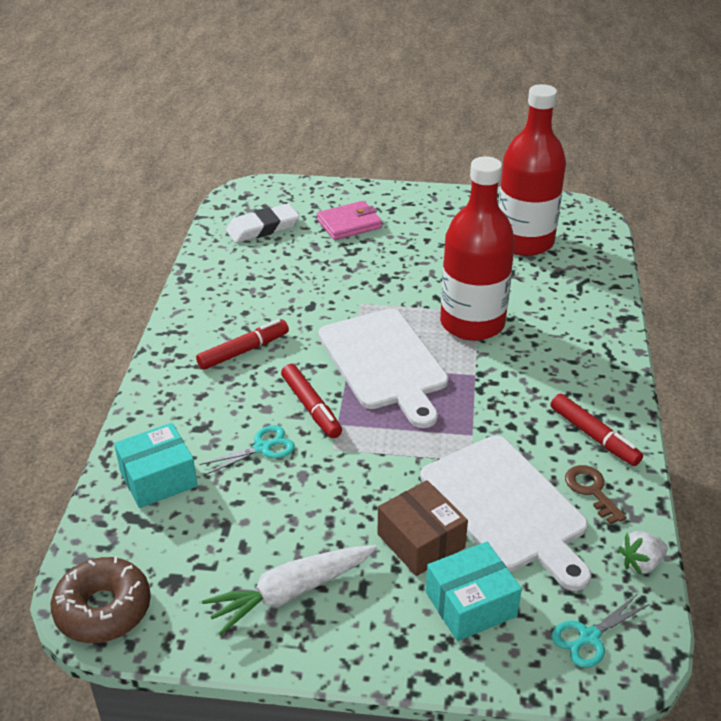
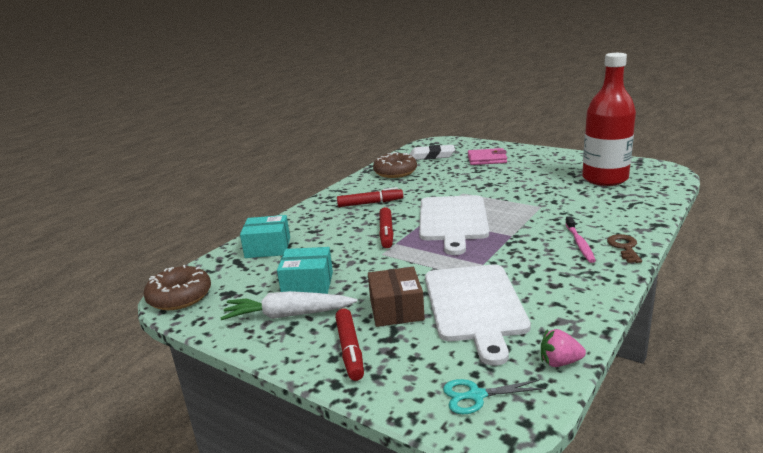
camera: 30 degrees right, 15 degrees down
turquoise scissors [199,425,295,475] -> none
turquoise box [426,541,522,641] -> turquoise box moved to [277,247,333,294]
red bottle [440,156,515,341] -> none
red marker [551,394,643,466] -> red marker moved to [335,309,364,381]
brown key [565,465,627,525] -> brown key moved to [607,234,642,263]
white strawberry [619,531,668,575] -> pink strawberry [541,329,586,367]
none -> brown donut [373,152,417,178]
none -> pink toothbrush [565,216,596,263]

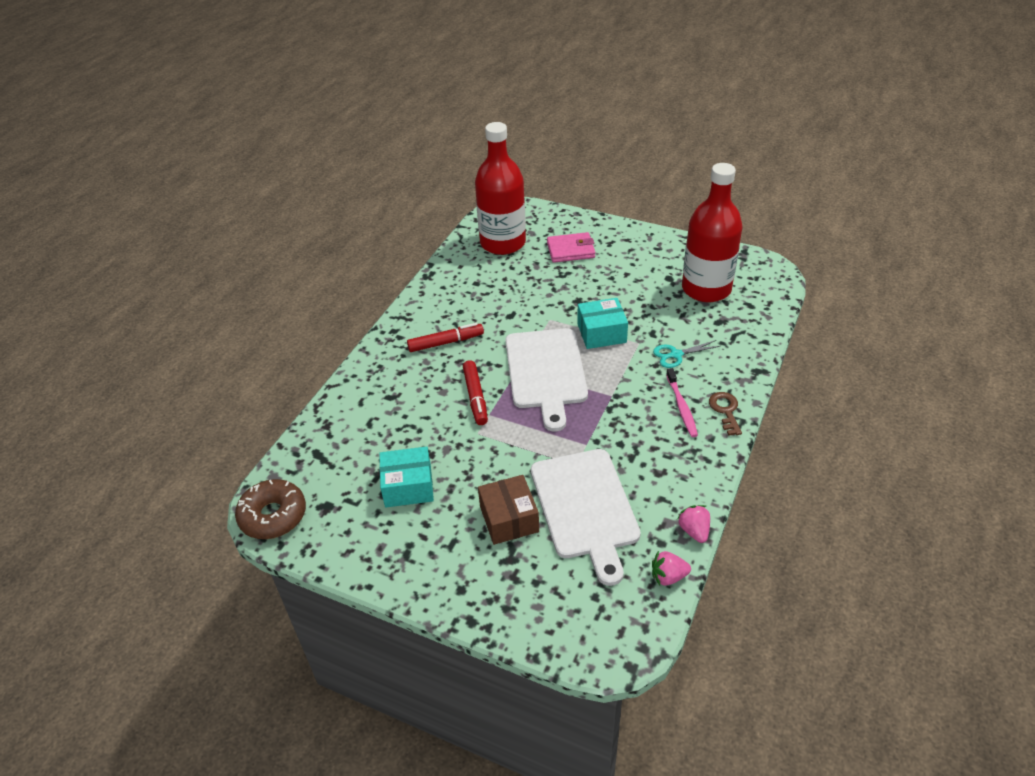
camera: 10 degrees left, 20 degrees up
white carrot [221,291,357,320] -> none
turquoise box [240,215,290,258] -> turquoise box moved to [577,298,628,349]
red marker [335,309,364,381] -> none
brown donut [373,152,417,178] -> none
white eraser [409,145,455,160] -> red bottle [475,122,526,255]
turquoise scissors [443,379,546,414] -> turquoise scissors moved to [653,340,721,368]
none -> pink strawberry [677,505,710,543]

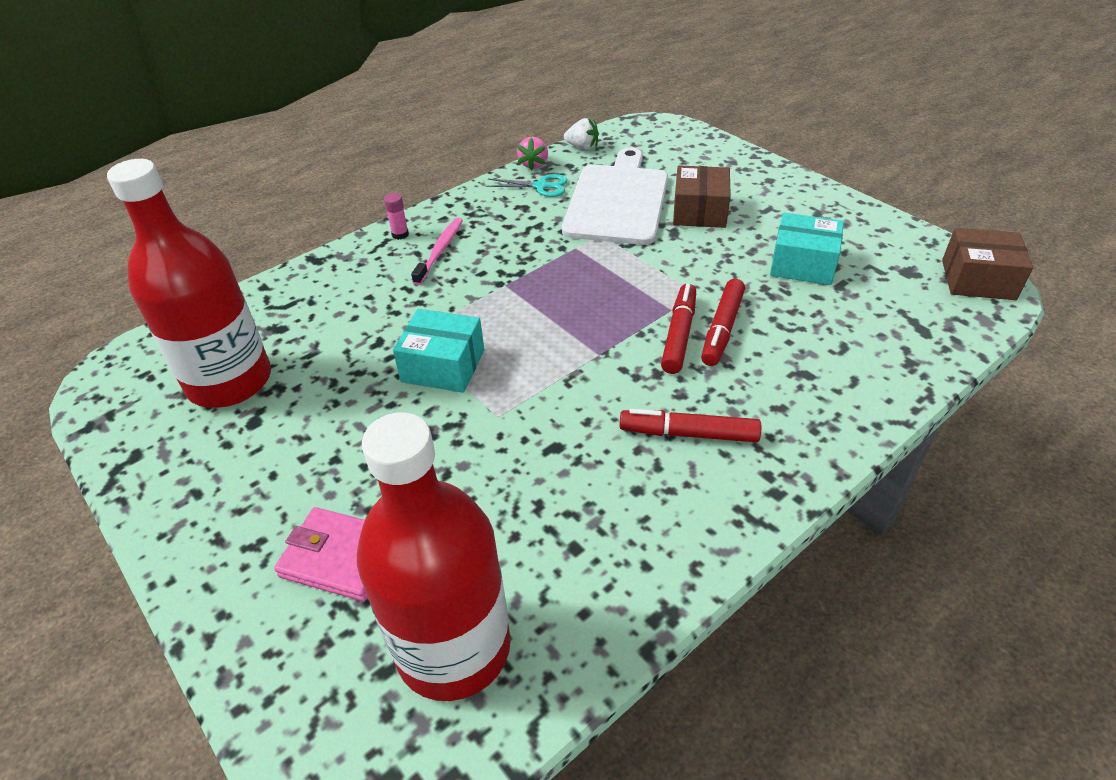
camera: 155 degrees left, 0 degrees up
brown donut [235,479,306,539] -> brown box [942,228,1033,300]
white cutting board [505,328,588,432] -> none
pink strawberry [652,550,691,586] -> white strawberry [564,118,599,150]
turquoise scissors [653,340,721,368] -> turquoise scissors moved to [486,174,568,197]
brown key [709,392,742,436] -> pink glue stick [384,193,409,240]
none -> red marker [701,279,745,366]

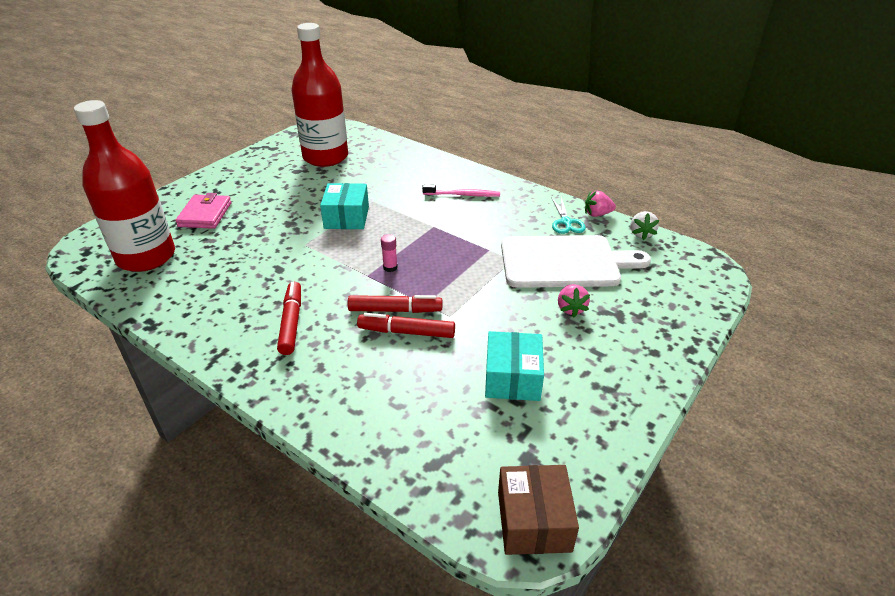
camera: 75 degrees right, 5 degrees down
pink glue stick [384,193,409,240] -> pink glue stick moved to [381,234,398,272]
brown box [673,165,731,228] -> pink strawberry [558,284,590,317]

